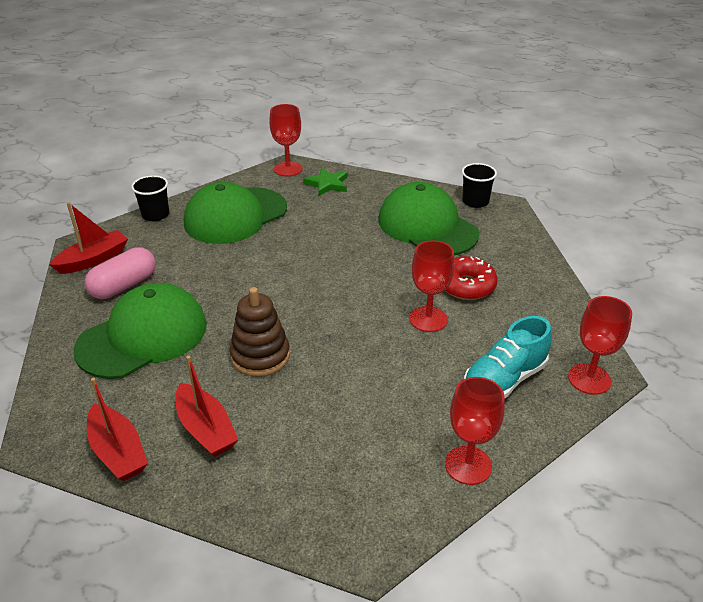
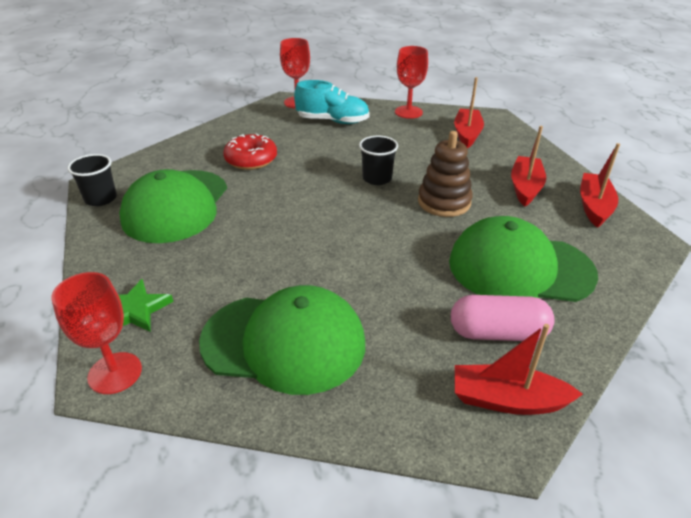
camera: 130 degrees left, 0 degrees up
black cup [131,175,169,221] -> black cup moved to [359,136,398,185]
red goblet [410,240,455,332] -> none
none -> red boat [454,77,484,148]

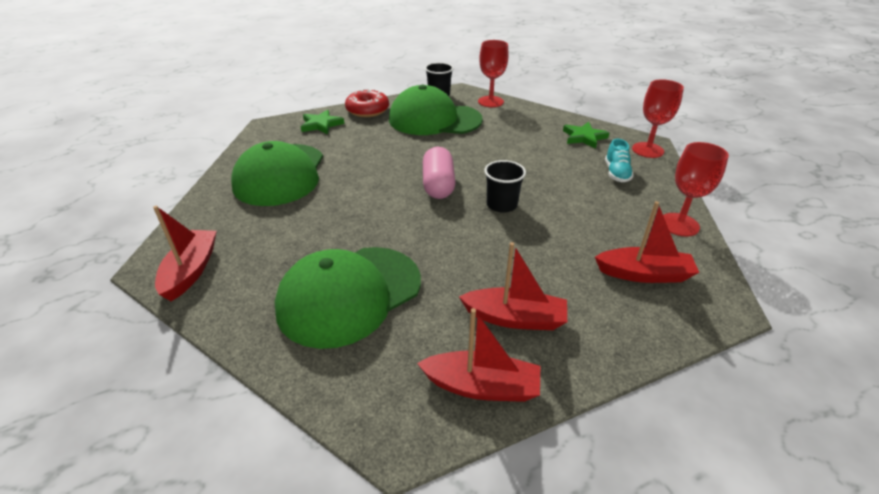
camera: 85 degrees right, 0 degrees up
red goblet [51,272,142,394] -> red goblet moved to [478,40,509,107]
red donut [223,133,277,170] -> red donut moved to [345,89,389,117]
turquoise shoe [294,80,370,124] -> turquoise shoe [605,139,634,182], size x0.62
brown stacking toy [418,131,473,217] -> none
green cap [449,216,598,302] -> green cap turned 135 degrees counterclockwise [275,247,421,349]
pink capsule [451,295,555,341] -> pink capsule moved to [423,147,456,199]
none -> green star [563,122,609,149]

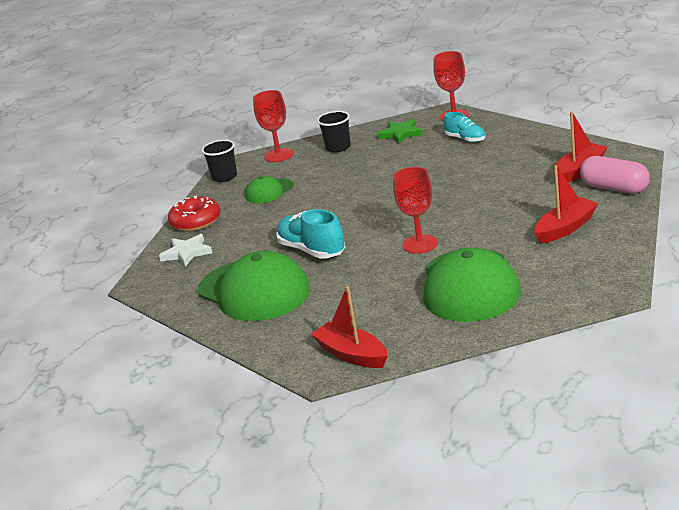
camera: 45 degrees left, 10 degrees down
green star [301,110,344,135] -> white star [159,234,212,267]
green cap [389,85,483,135] -> green cap [245,176,293,204], size x0.49
red boat [417,308,540,402] -> none
pink capsule [423,147,456,199] -> pink capsule moved to [580,156,650,194]
black cup [484,160,526,213] -> black cup moved to [317,111,351,153]
red goblet [663,142,729,237] -> red goblet moved to [393,167,438,254]
none -> turquoise shoe [276,209,345,259]

